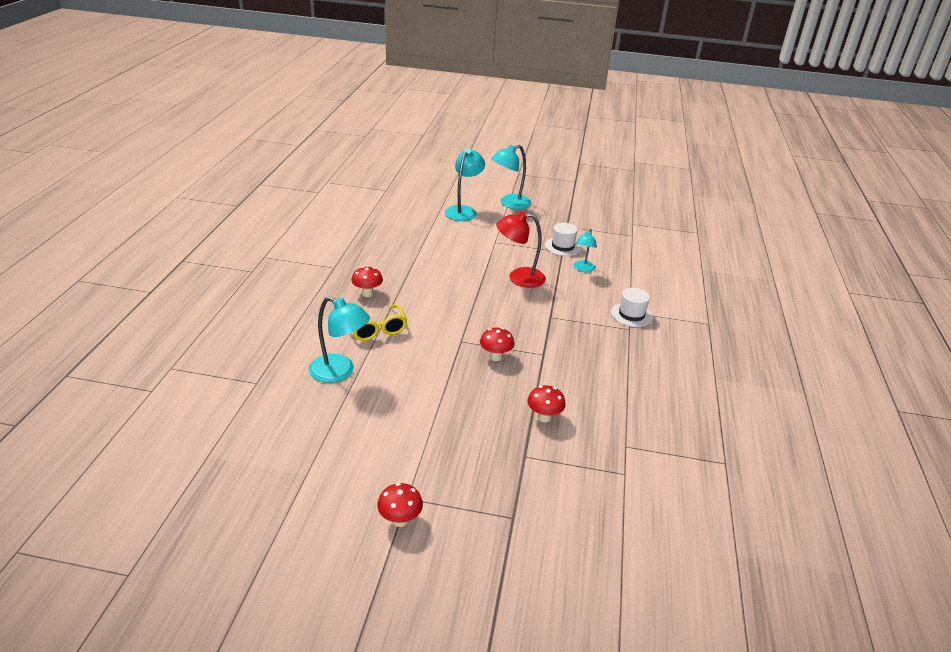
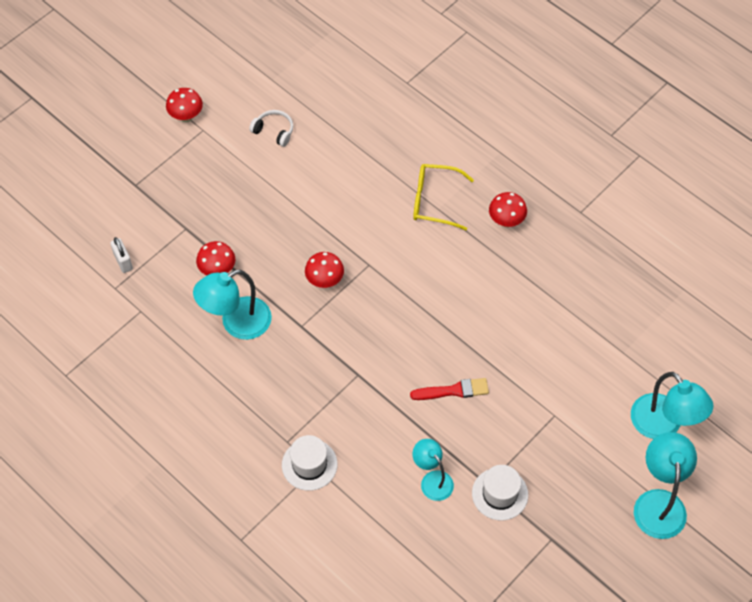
camera: 125 degrees right, 25 degrees up
turquoise lamp [309,296,370,383] -> turquoise lamp moved to [193,270,272,340]
red lamp [496,211,546,288] -> red brush [410,378,489,400]
none -> white padlock [110,237,133,273]
none -> white headphones [249,110,293,147]

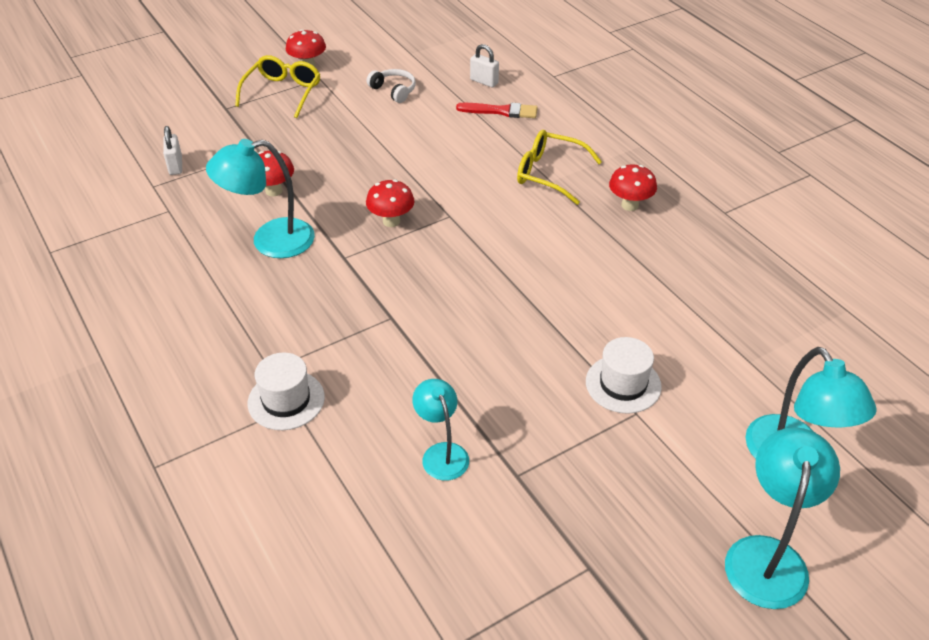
camera: 15 degrees right, 15 degrees down
red brush [410,378,489,400] -> red brush moved to [456,103,538,118]
white hat [472,465,528,521] -> white hat moved to [586,337,662,414]
none -> yellow glasses [235,55,321,118]
none -> white padlock [470,44,499,87]

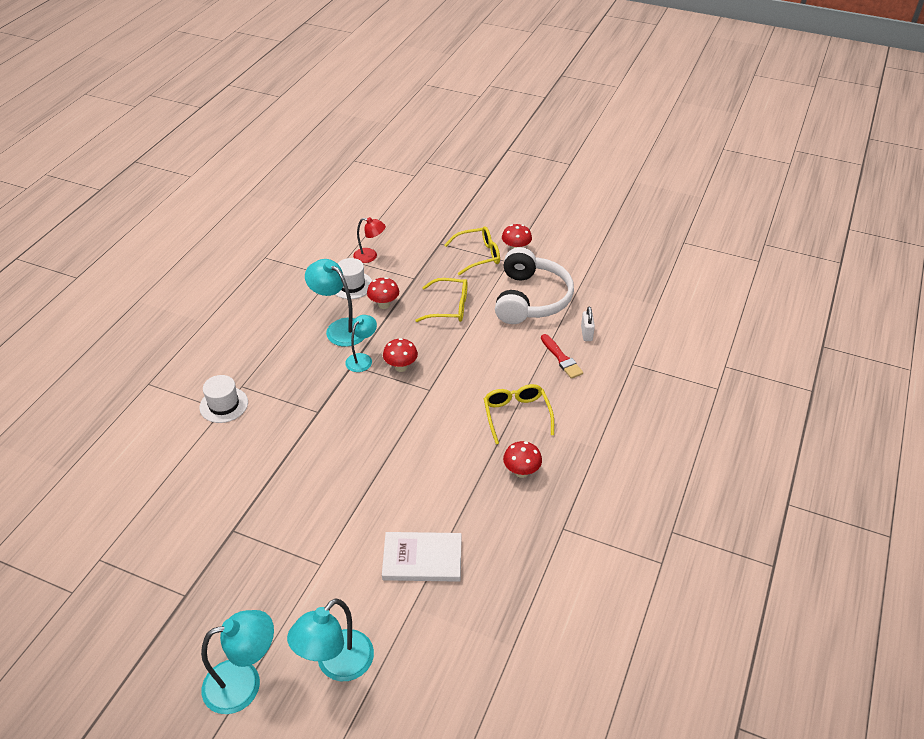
camera: 55 degrees right, 0 degrees up
white padlock [163,126,182,175] -> red lamp [353,217,386,263]
white headphones [367,69,416,103] -> white headphones [495,247,574,324], size x2.41
turquoise lamp [413,379,469,481] -> turquoise lamp moved to [345,315,377,372]
white hat [586,337,662,414] -> white hat moved to [335,258,372,299]
none -> white book [382,532,462,582]
none -> yellow glasses [415,278,467,322]

